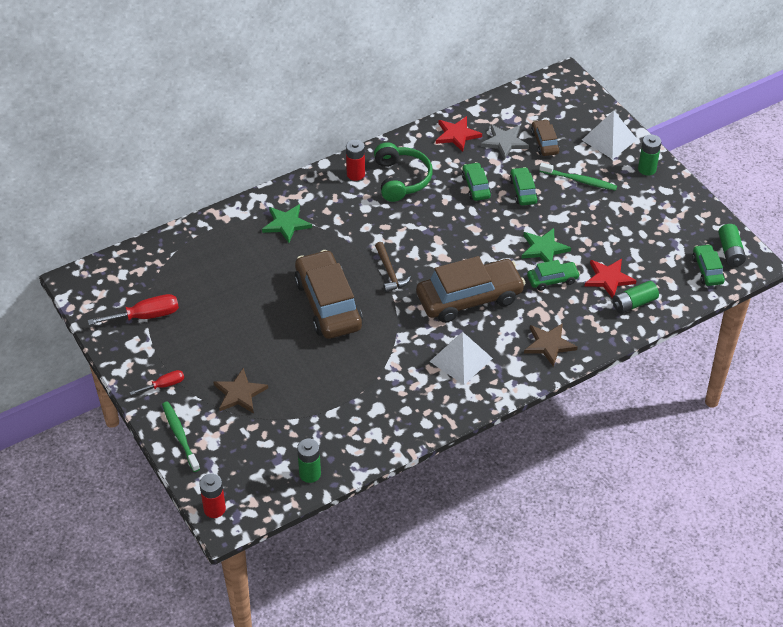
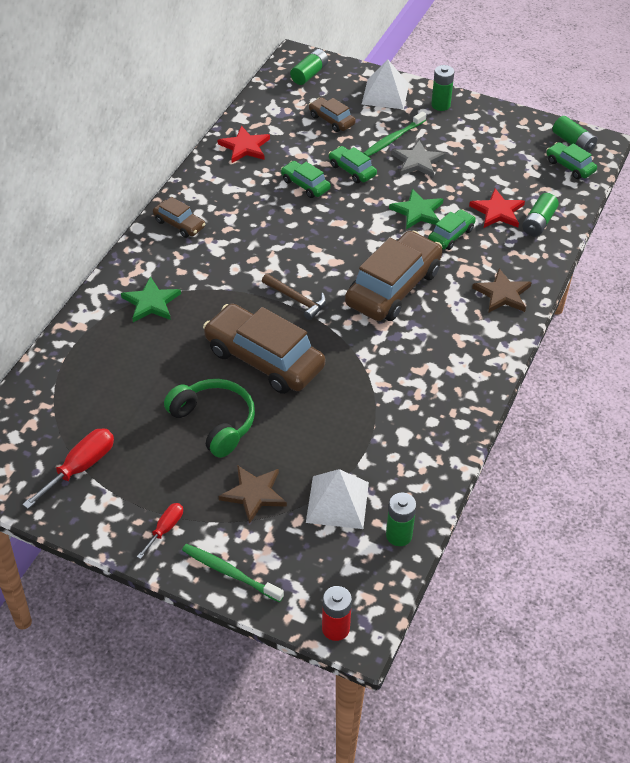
camera: 35 degrees left, 0 degrees up
red battery [346,140,365,181] -> brown car [153,197,205,238]
green headphones [374,142,433,202] -> green headphones moved to [164,379,255,458]
white pyramid [429,332,493,385] -> white pyramid moved to [306,469,369,529]
grey star [481,125,529,160] -> grey star moved to [392,140,445,178]
green toothbrush [539,162,617,191] -> green toothbrush turned 150 degrees clockwise [364,111,427,157]
none -> green battery [290,49,328,85]

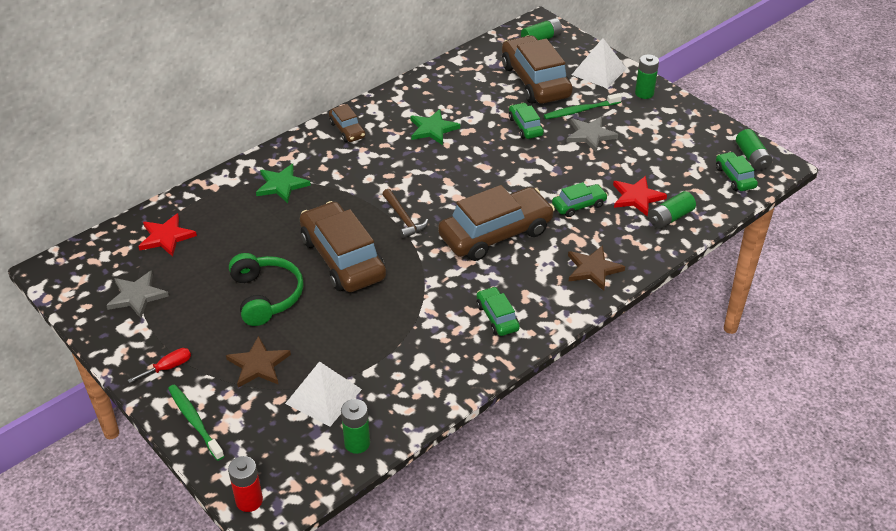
camera: 25 degrees right, 5 degrees down
red screwdriver [22,428,114,509] -> grey star [106,270,169,318]
red star [217,126,270,163] -> red star moved to [138,213,197,257]
green car [281,161,331,198] -> green car moved to [476,286,520,336]
brown car [309,97,356,132] -> brown car [502,35,573,104], size x2.05
green star [389,189,443,230] -> green star moved to [410,109,460,145]

